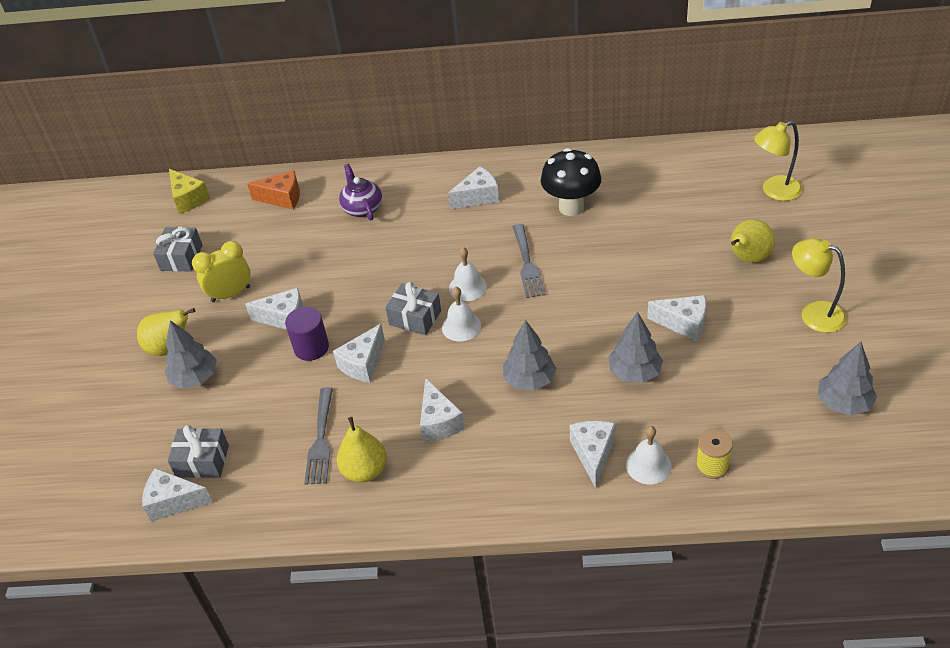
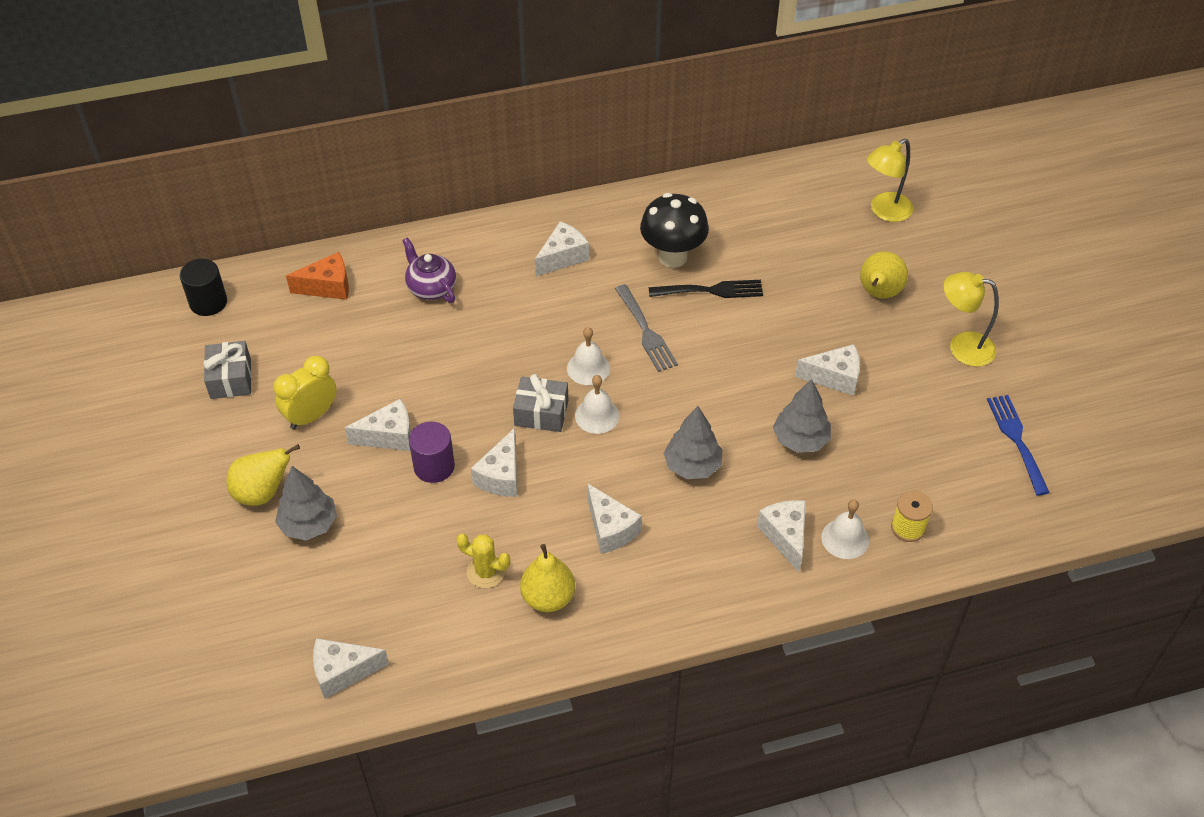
camera: 20 degrees left, 5 degrees up
grey gift [168,425,229,478] -> none
yellow cheese [169,169,210,214] -> black cylinder [180,259,227,316]
grey fork [304,387,333,485] -> yellow cactus [456,534,510,588]
grey tree [818,342,877,416] -> blue fork [987,395,1050,496]
none -> black fork [649,280,763,298]

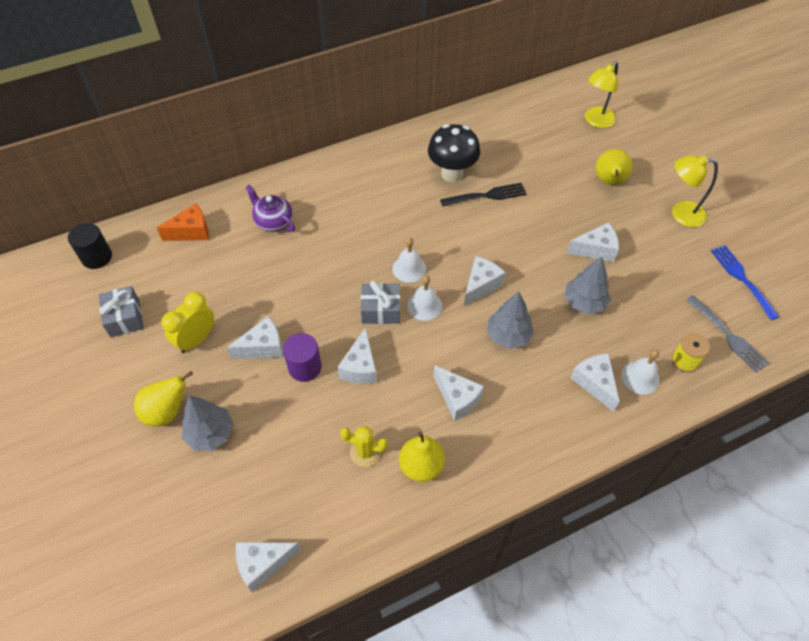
camera: 10 degrees left, 5 degrees up
white cheese [535,221,589,276] -> white cheese moved to [464,256,506,307]
grey fork [615,284,678,372] -> grey fork moved to [686,295,770,373]

